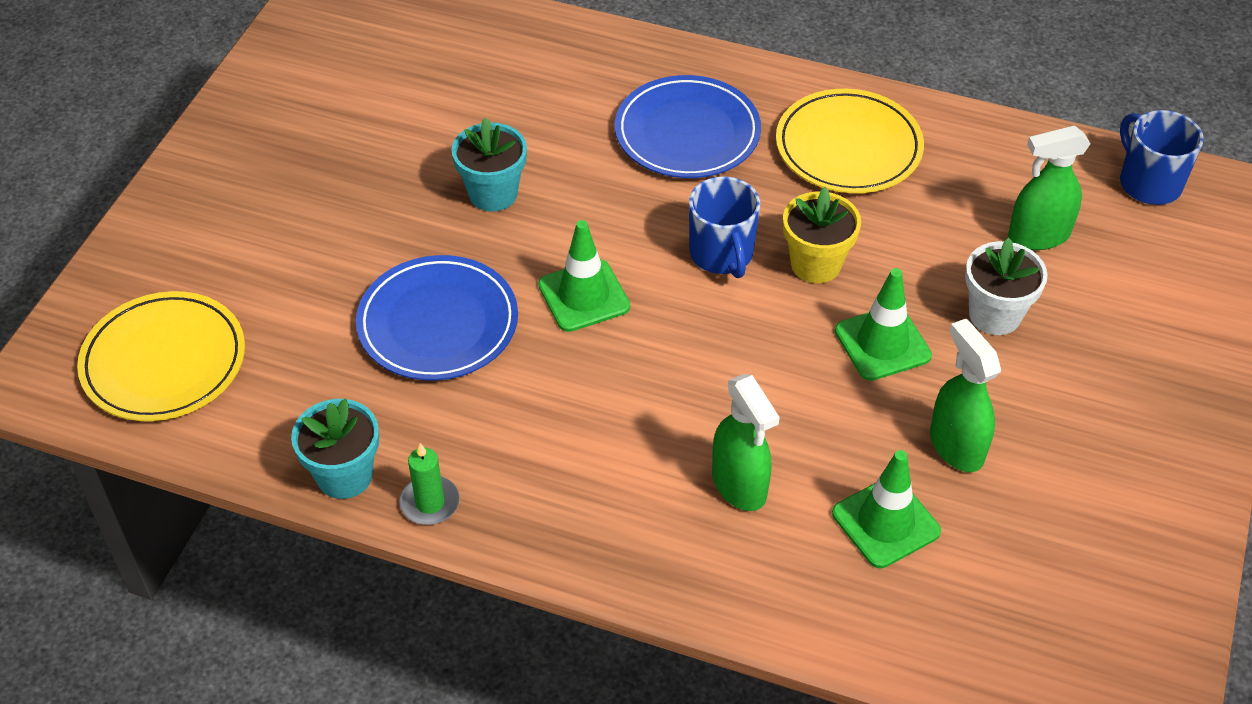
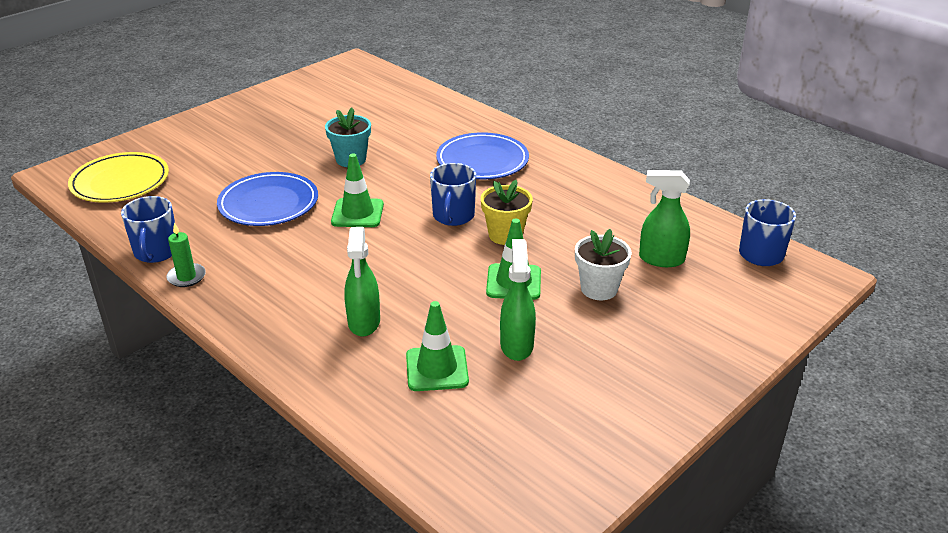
camera: 25 degrees right, 15 degrees down
turquoise flower pot [291,399,379,499] -> blue mug [121,196,175,263]
yellow plate [776,89,924,193] -> none

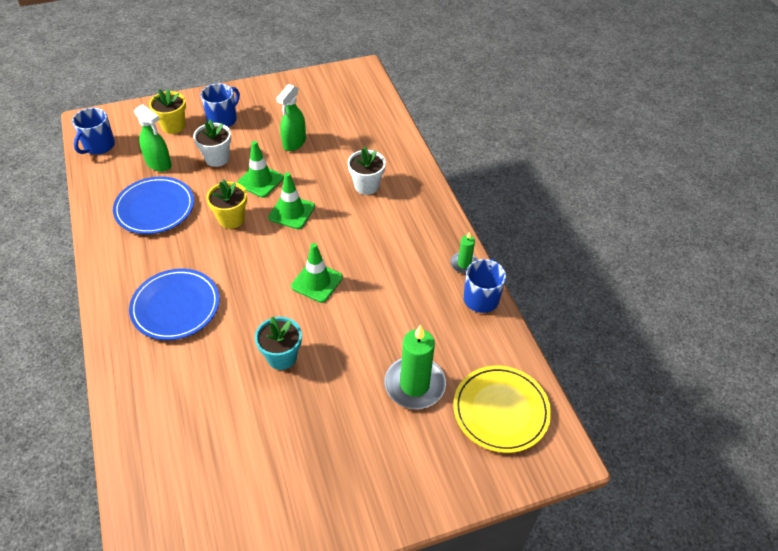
camera: 155 degrees left, 15 degrees up
blue plate [217,172,318,226] -> blue plate moved to [113,177,194,234]
green spray bottle [344,227,380,337] -> white flower pot [348,147,386,195]
green traffic cone [406,301,469,391] -> green traffic cone moved to [268,172,315,229]
blue mug [430,163,476,226] -> blue mug moved to [201,83,240,127]
none -> yellow flower pot [149,89,186,134]
none -> green candle [385,324,446,409]

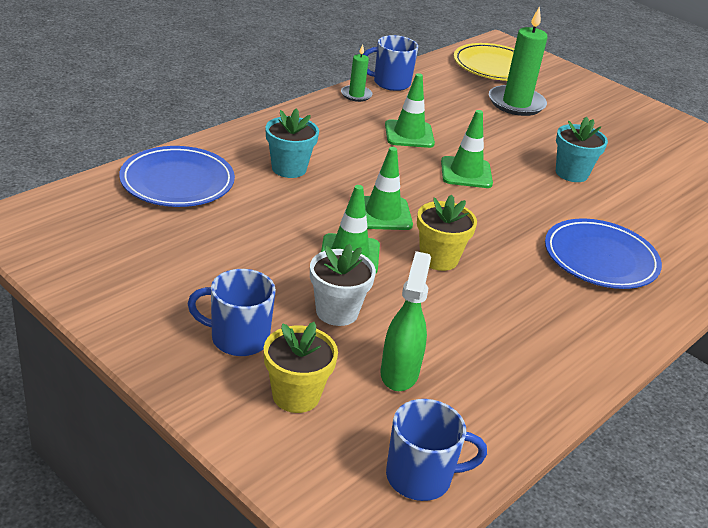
camera: 120 degrees left, 15 degrees down
blue plate [113,177,194,234] -> blue plate moved to [119,146,235,207]
green spray bottle [276,84,306,151] -> none
white flower pot [348,147,386,195] -> turquoise flower pot [265,108,319,178]
none -> green traffic cone [385,73,435,148]

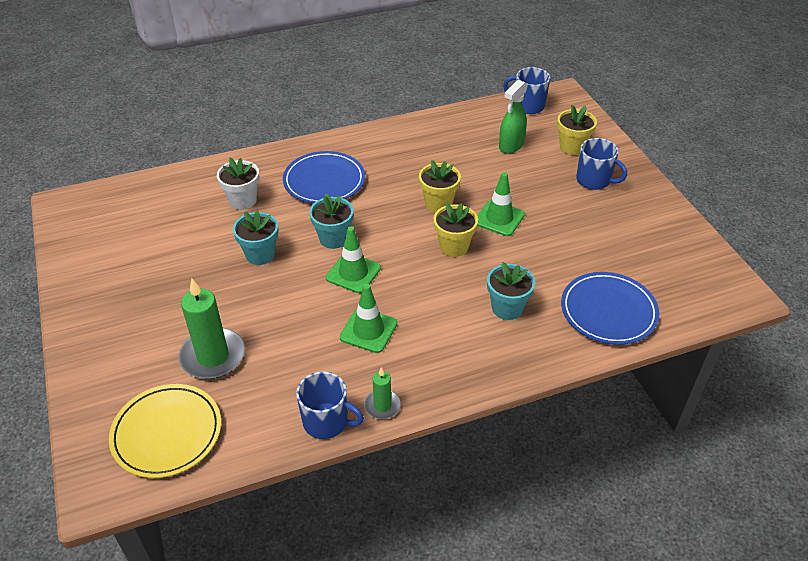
camera: 150 degrees left, 10 degrees up
white flower pot [310,244,376,326] -> white flower pot moved to [217,158,259,210]
green traffic cone [364,147,413,230] -> yellow flower pot [434,203,478,257]
none -> turquoise flower pot [309,193,354,249]

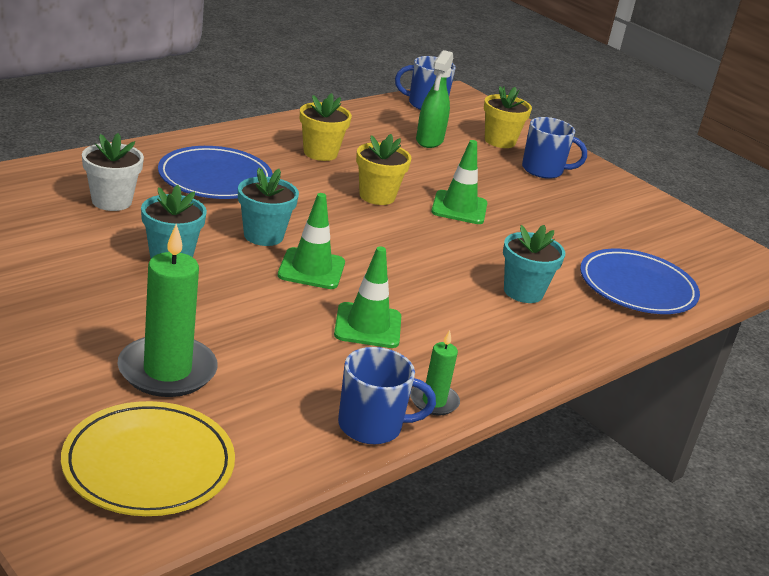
camera: 25 degrees left, 15 degrees down
yellow flower pot [434,203,478,257] -> yellow flower pot moved to [300,93,352,161]

